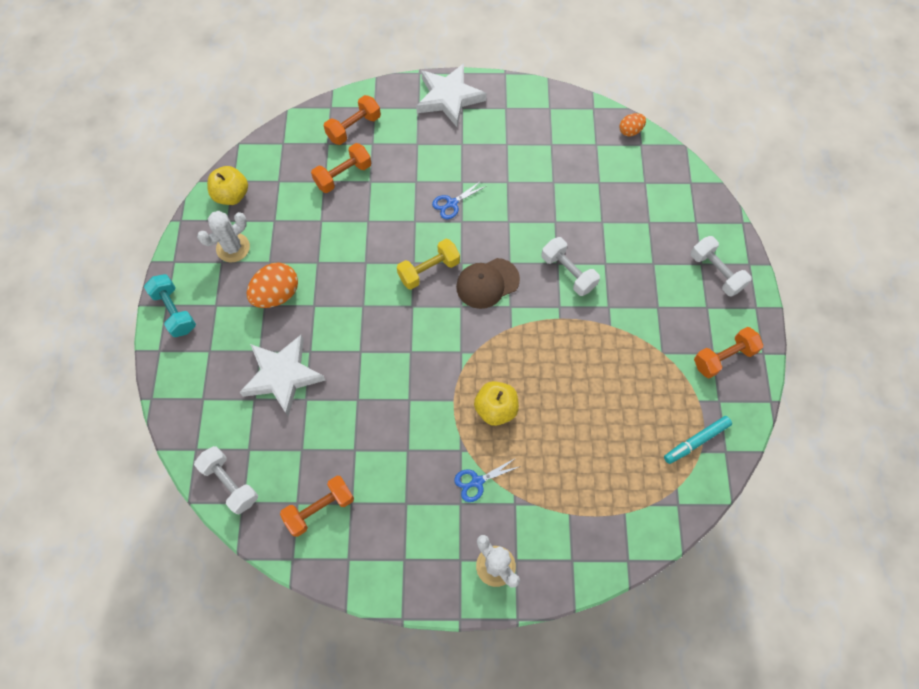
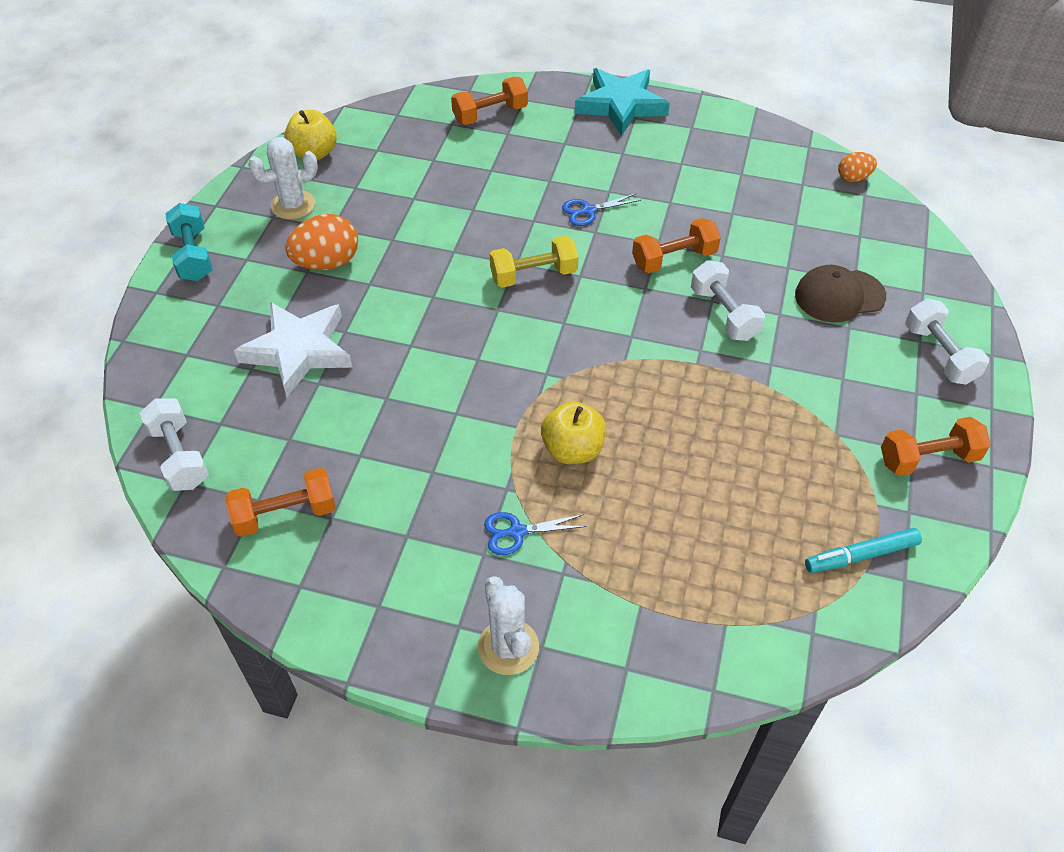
camera: 15 degrees right, 15 degrees down
orange dumbbell [311,143,371,193] -> orange dumbbell moved to [632,218,721,273]
white star [416,63,487,127] -> turquoise star [575,68,670,136]
brown cap [456,258,520,309] -> brown cap moved to [795,265,886,323]

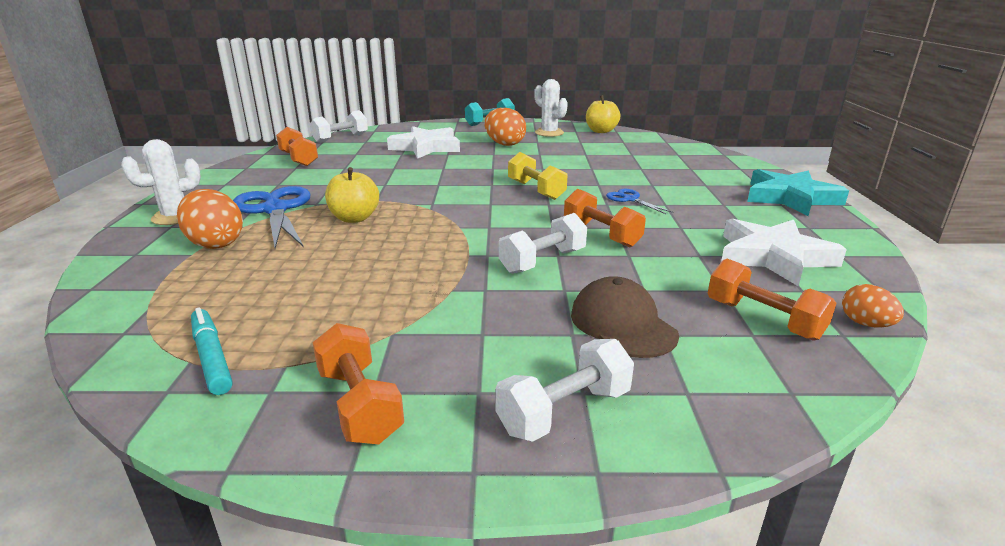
camera: 75 degrees right, 25 degrees down
orange dumbbell [451,77,528,125] -> orange dumbbell moved to [708,259,837,341]
blue scissors [484,512,587,555] -> blue scissors [233,186,310,249], size x2.07
none -> orange egg [177,189,243,249]
none -> white star [721,219,847,286]

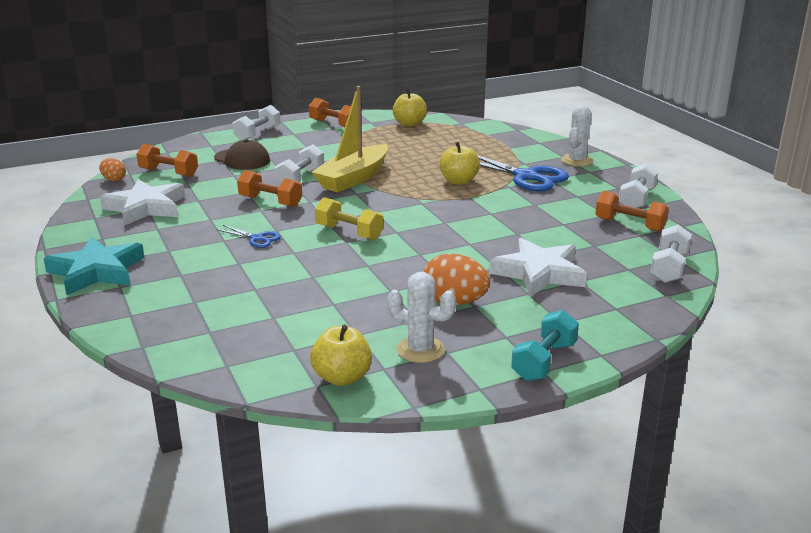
camera: 155 degrees right, 0 degrees up
orange egg [177,189,243,249] -> none
turquoise marker [191,307,233,395] -> yellow apple [393,89,427,126]
none -> yellow boat [312,86,388,193]
none -> white dumbbell [619,163,658,208]

